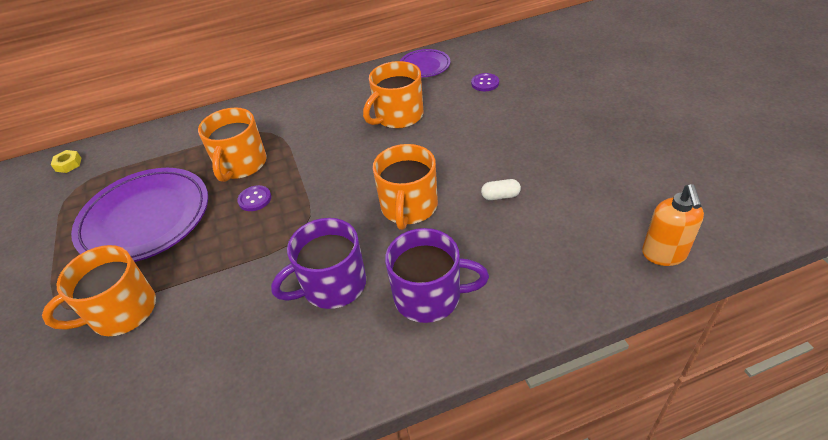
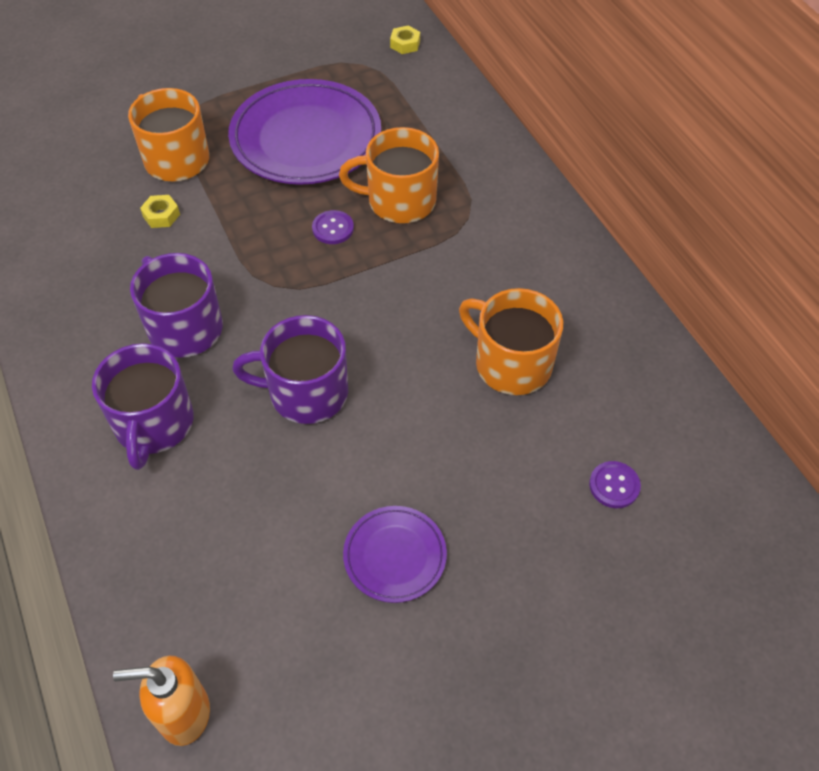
camera: 80 degrees right, 10 degrees up
orange mug [373,144,438,230] -> purple mug [232,315,348,424]
purple plate [400,49,450,77] -> purple plate moved to [343,506,447,603]
white capsule [481,179,521,200] -> none
none -> yellow nut [140,195,180,228]

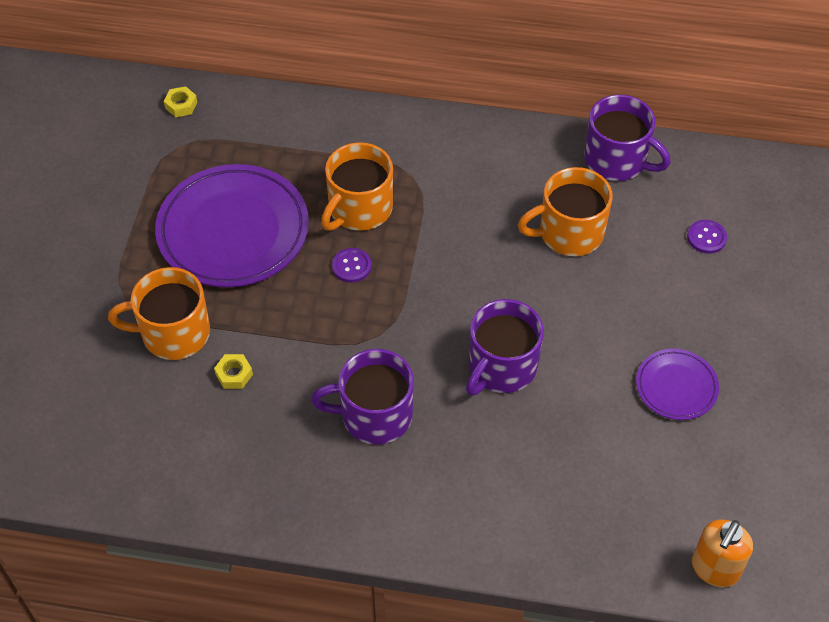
camera: 55 degrees left, 0 degrees up
purple mug [92,343,194,470] -> purple mug moved to [584,95,671,181]

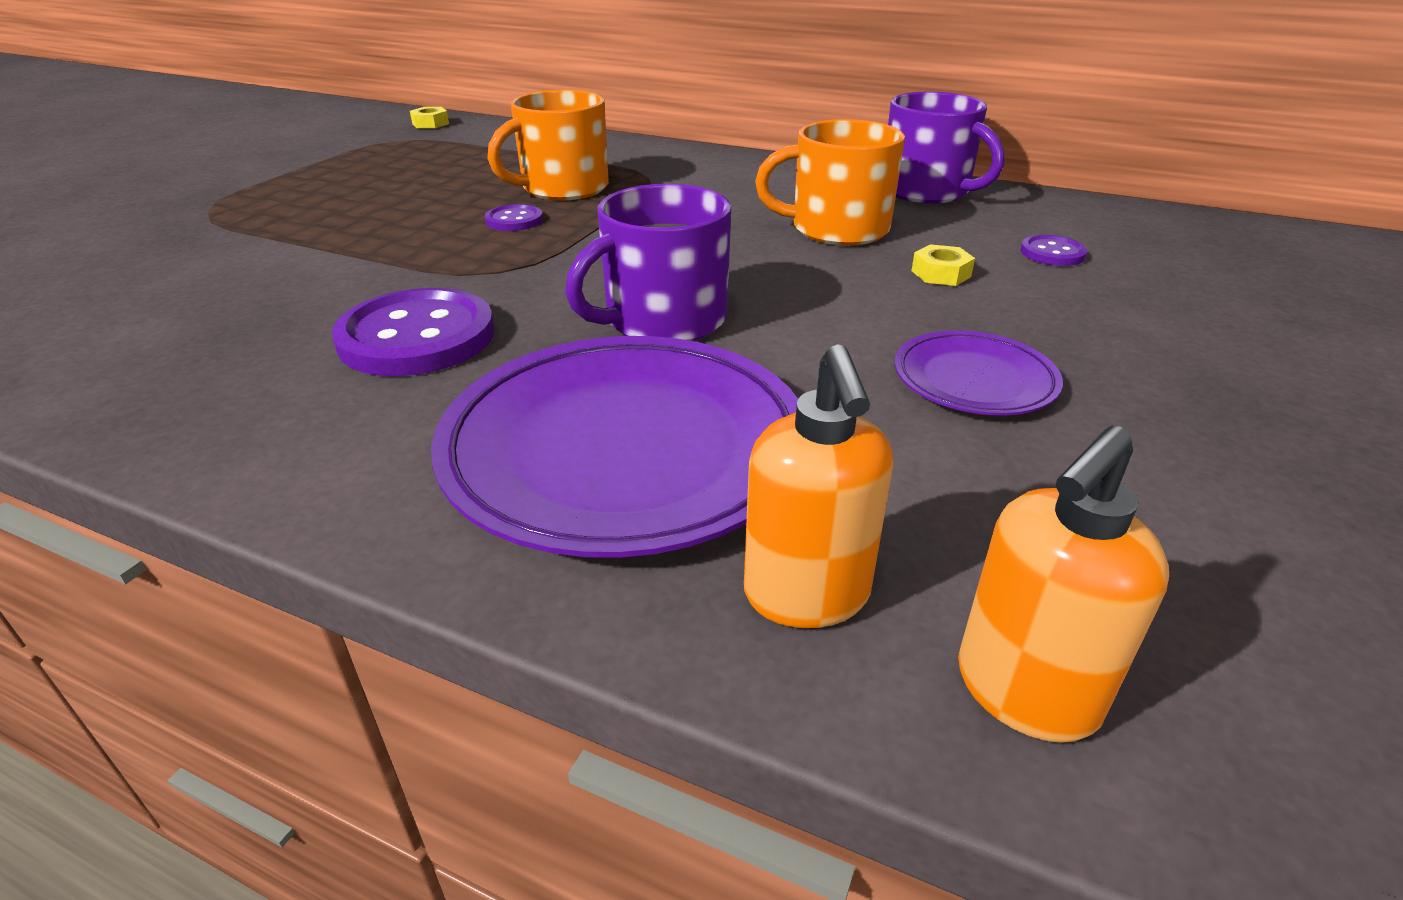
camera: 15 degrees right, 20 degrees down
orange mug [108,267,210,360] -> none
purple plate [155,164,309,287] -> purple plate moved to [431,336,798,558]
yellow nut [214,354,253,389] -> yellow nut moved to [912,244,975,286]
purple mug [311,349,414,445] -> purple button [332,288,494,376]
none -> orange soap dispenser [744,344,893,628]

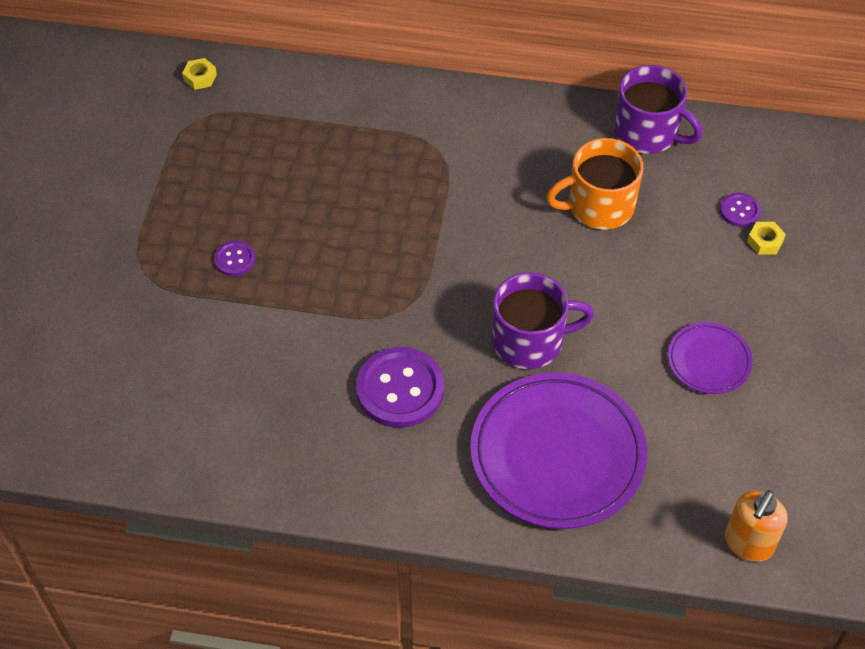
camera: 15 degrees left, 20 degrees up
purple button [485,204,543,231] -> purple button moved to [214,241,255,276]
orange mug [487,90,609,201] -> none
purple mug [565,184,731,341] -> purple mug turned 135 degrees counterclockwise [492,273,594,369]
orange soap dispenser [744,344,893,628] -> none
yellow nut [912,244,975,286] -> yellow nut moved to [747,222,786,255]

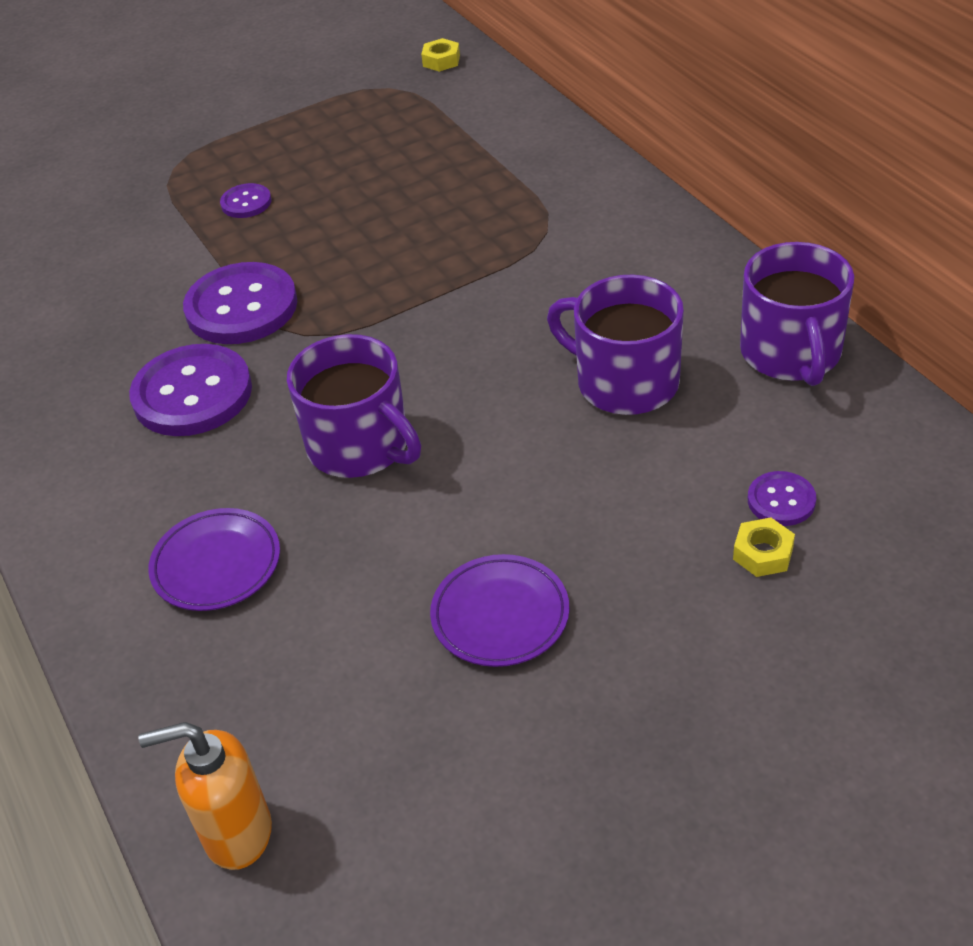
camera: 55 degrees right, 10 degrees down
purple plate [470,372,647,529] -> purple plate [148,508,280,611], size x0.50
orange mug [546,138,643,230] -> purple mug [547,275,684,415]
none -> purple button [183,262,298,344]

